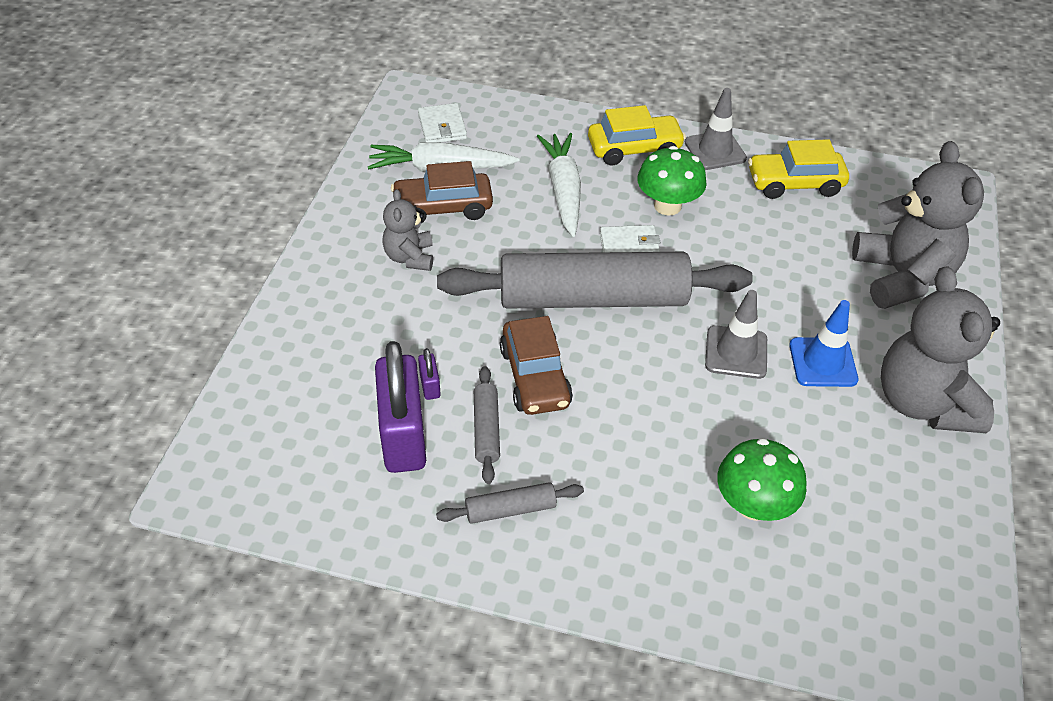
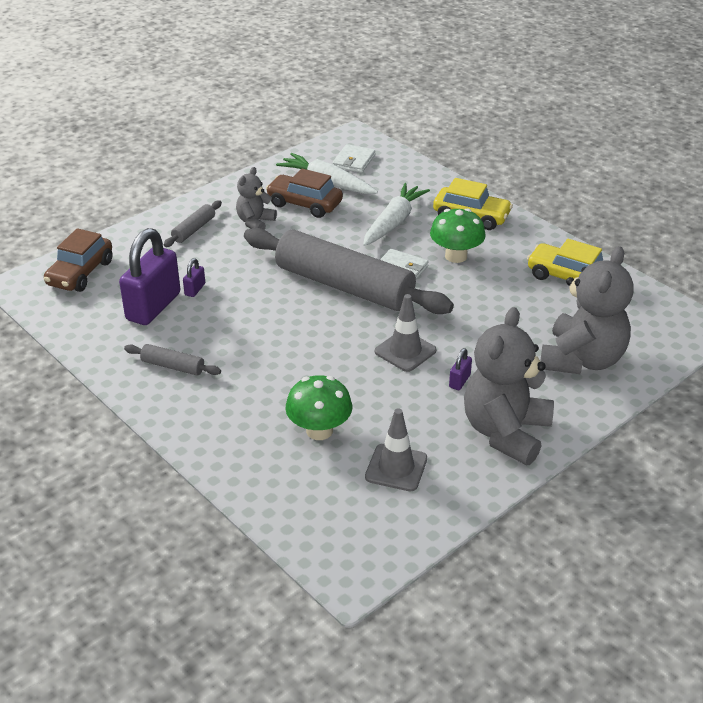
camera: 35 degrees right, 10 degrees down
grey rolling pin [474,366,500,484] -> grey rolling pin moved to [164,200,222,247]
brown car [500,316,573,415] -> brown car moved to [43,228,113,292]
grey traffic cone [685,88,747,170] -> grey traffic cone moved to [365,408,427,491]
blue traffic cone [789,300,858,387] -> purple padlock [449,348,472,390]

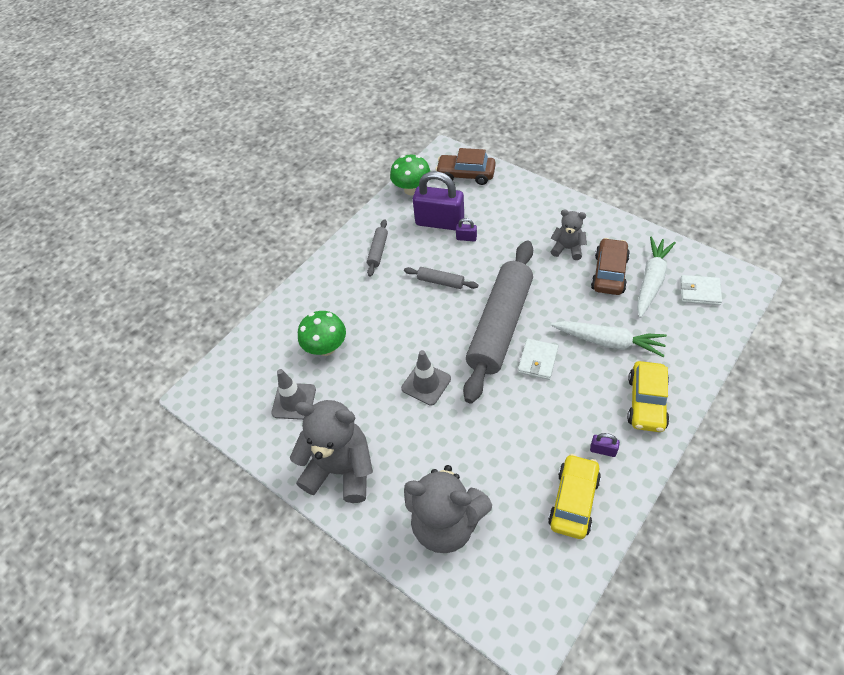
camera: 85 degrees right, 15 degrees up
grey rolling pin [164,200,222,247] -> grey rolling pin moved to [404,267,478,289]
green mushroom [430,208,486,263] -> green mushroom moved to [390,155,431,196]
purple padlock [449,348,472,390] -> purple padlock moved to [590,433,620,457]

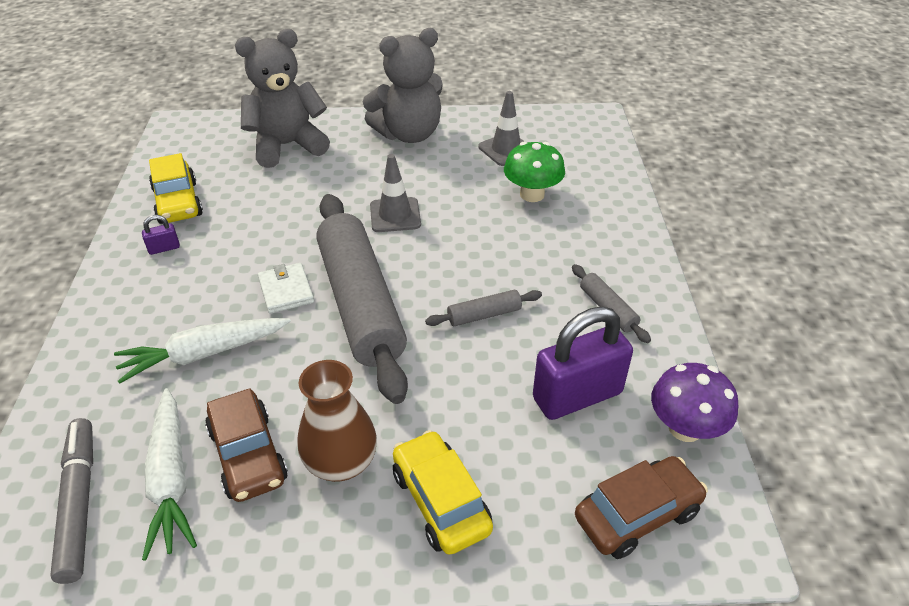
camera: 135 degrees right, 10 degrees down
green mushroom [390,155,431,196] -> purple mushroom [651,363,738,442]
purple padlock [456,218,477,241] -> none
grey teddy bear [551,209,587,260] -> brown vase [298,360,377,482]
yellow car [627,361,669,432] -> yellow car moved to [393,430,493,555]
white wallet [680,275,722,305] -> grey marker [50,418,93,584]

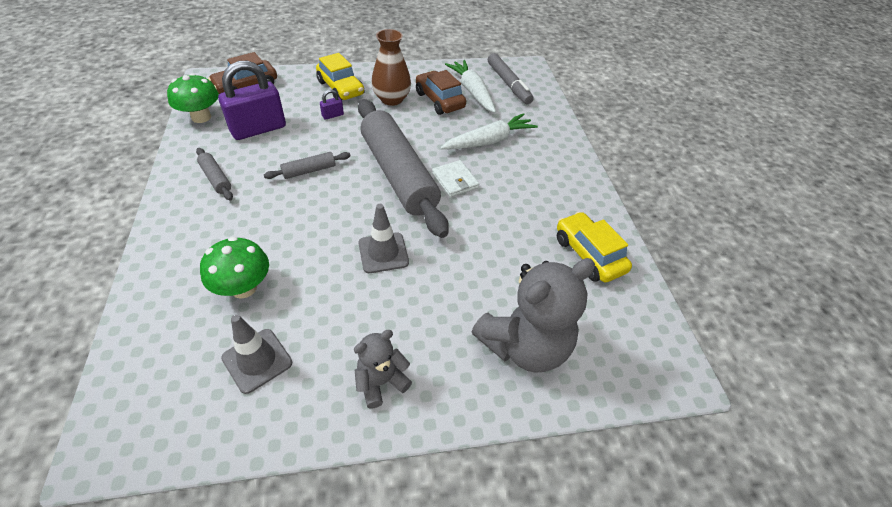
camera: 170 degrees right, 5 degrees up
purple padlock [142,215,180,255] -> purple padlock moved to [320,89,344,120]
grey teddy bear [363,28,442,143] -> grey teddy bear [354,330,412,409], size x0.53
purple mushroom [651,363,738,442] -> green mushroom [167,73,219,123]

